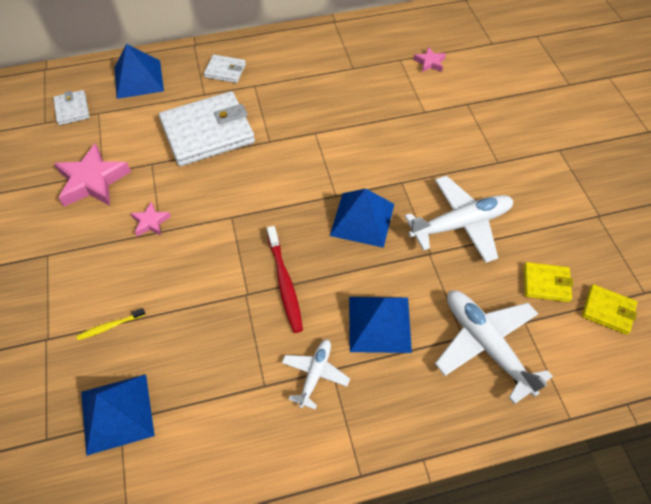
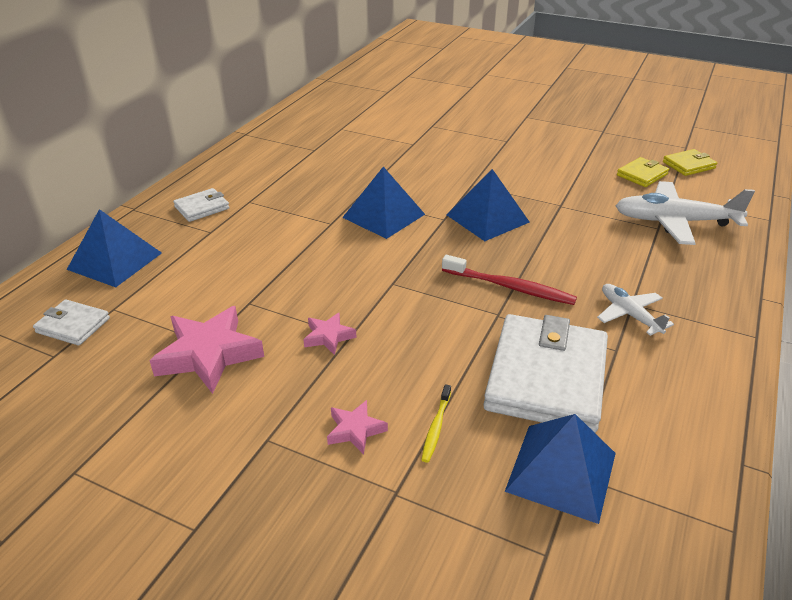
camera: 50 degrees left, 20 degrees down
white wallet [159,91,255,166] -> white wallet moved to [483,314,608,433]
blue pyramid [349,297,412,353] -> blue pyramid moved to [342,167,425,239]
white plane [404,176,513,263] -> none
pink star [413,47,446,72] -> pink star moved to [327,400,388,455]

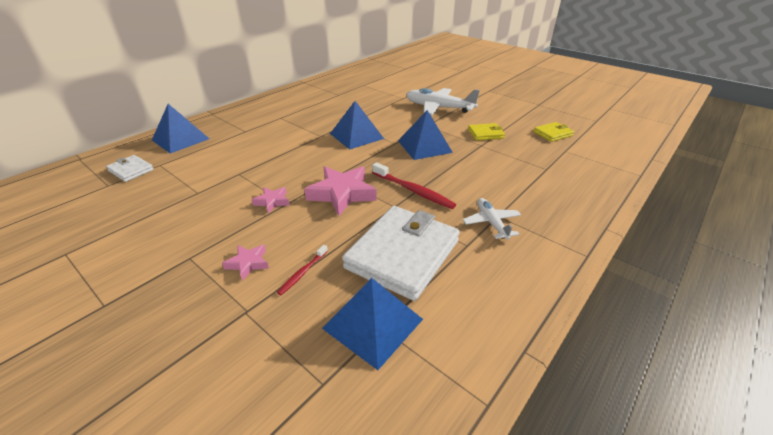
camera: 15 degrees right, 0 degrees up
pink star [149,306,264,394] -> pink star moved to [304,167,377,216]
white wallet [173,188,230,222] -> none
yellow toothbrush [421,384,451,463] -> red toothbrush [277,245,328,295]
white plane [615,181,755,245] -> white plane moved to [406,88,480,115]
yellow wallet [663,149,717,176] -> yellow wallet moved to [468,123,505,140]

